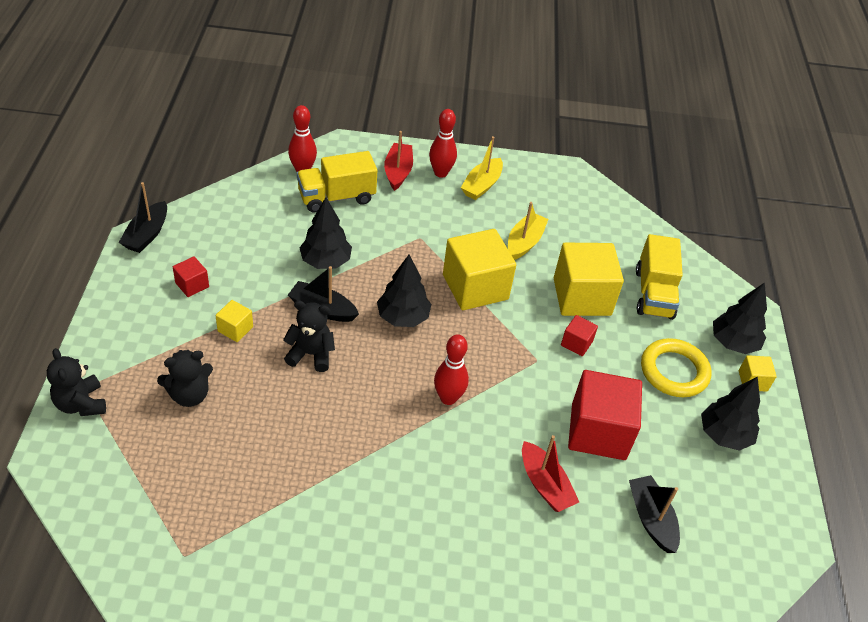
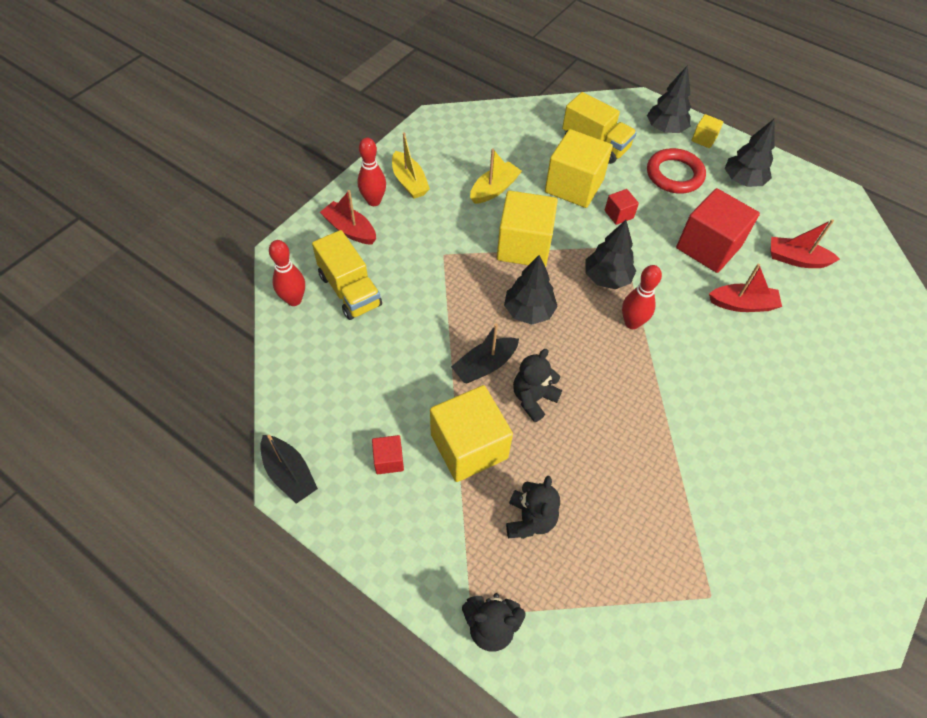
camera: 55 degrees left, 10 degrees up
yellow cube [215,300,253,342] -> yellow cube [430,385,513,482], size x2.17
yellow truck [297,151,377,212] -> yellow truck turned 45 degrees counterclockwise [312,230,382,320]
black tree [299,197,352,269] -> black tree moved to [586,220,636,289]
yellow boat [508,202,548,260] -> yellow boat turned 75 degrees clockwise [470,148,522,204]
black boat [629,475,680,553] -> red boat [771,219,840,268]
yellow ring [641,338,712,397] -> red ring [647,148,706,193]

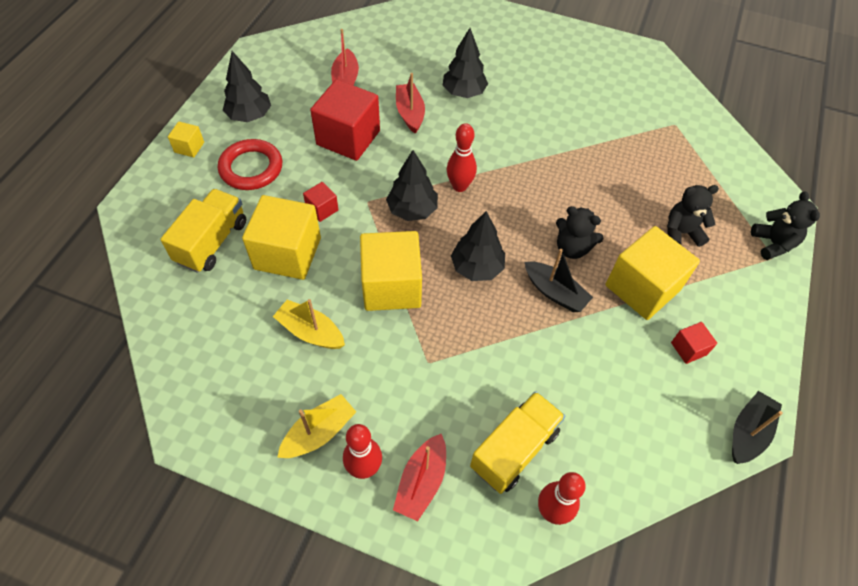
camera: 105 degrees left, 0 degrees up
black tree [647,65,691,133] -> black tree moved to [443,28,488,98]

